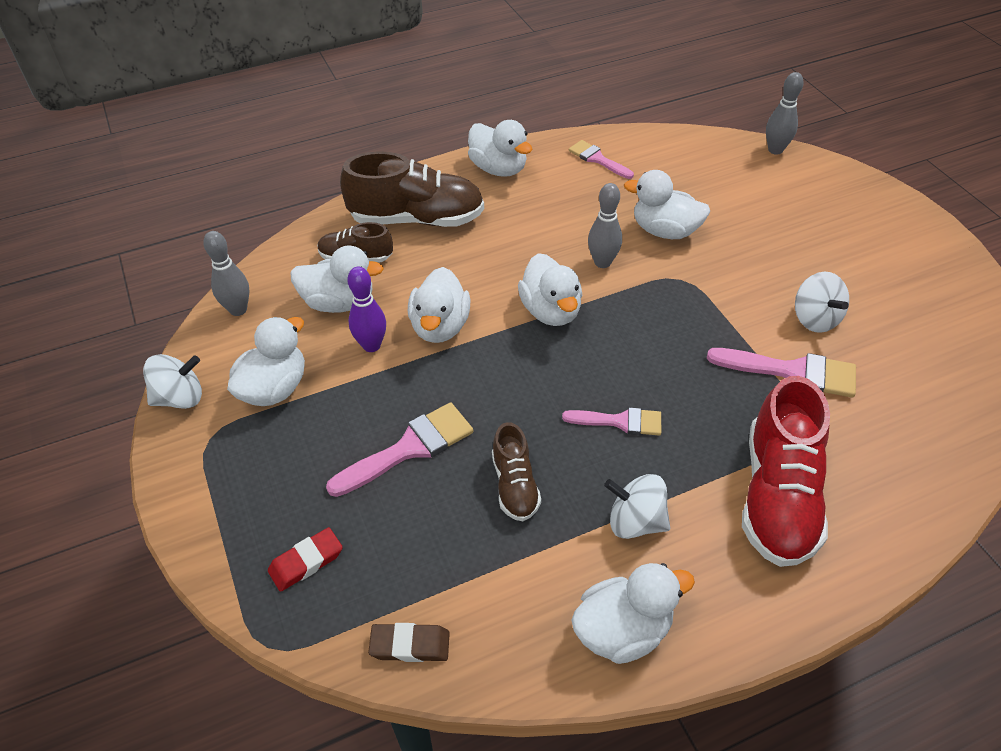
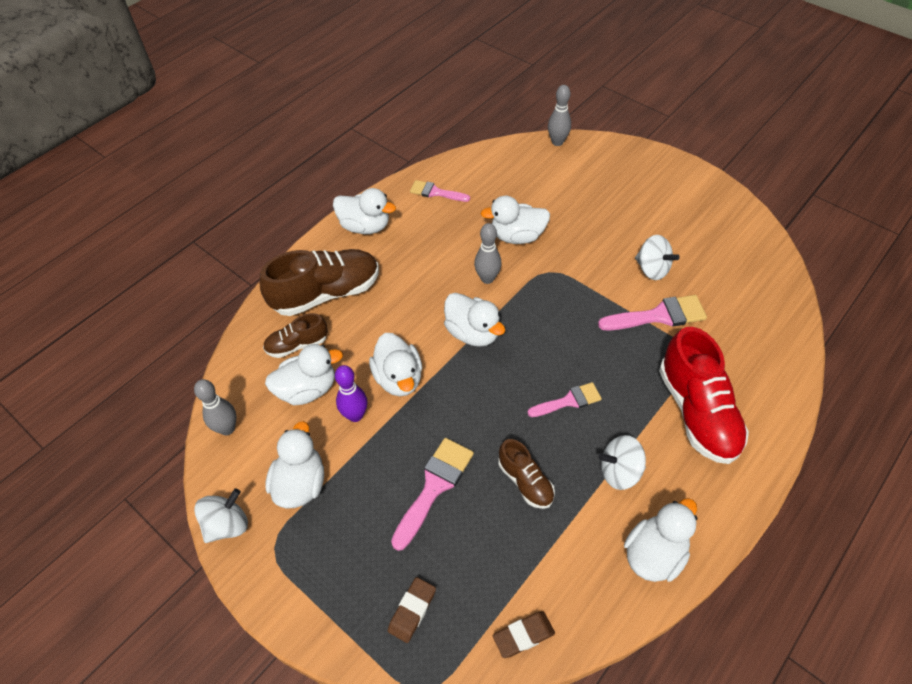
camera: 25 degrees left, 5 degrees up
red eraser [268,527,343,592] -> brown eraser [388,577,436,643]

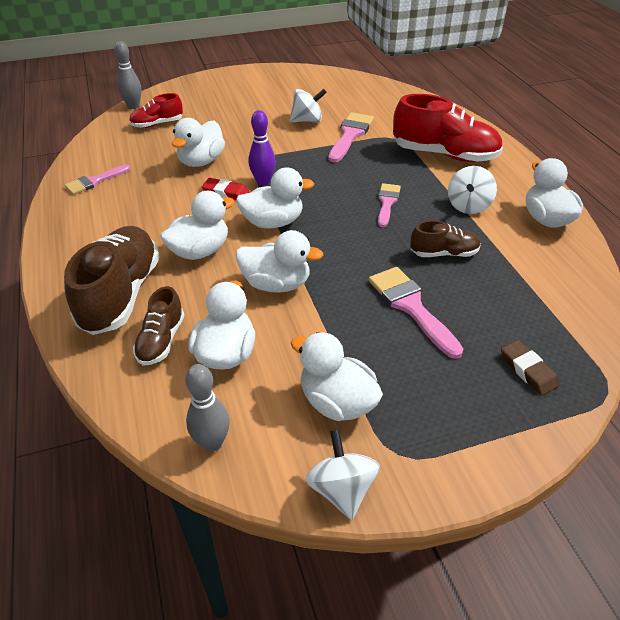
camera: 60 degrees left, 10 degrees down
white duck [333,188,396,234] -> white duck moved to [160,191,235,260]
purple bowling pin [335,365,368,422] -> purple bowling pin moved to [249,110,276,186]
grey bowling pin [474,223,502,284] -> red eraser [202,178,250,200]
brown eraser [493,611,555,658] -> none
none -> red shoe [129,93,183,128]

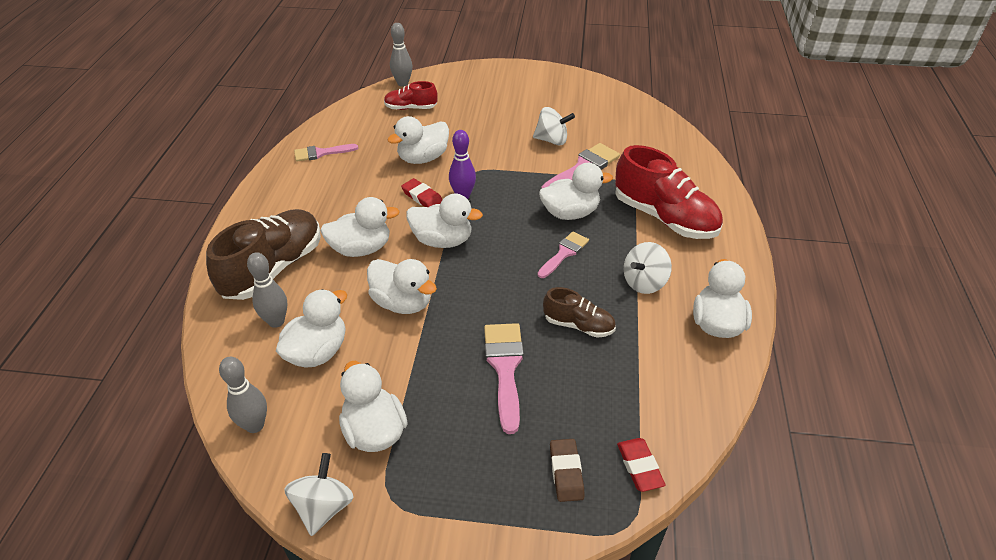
camera: 25 degrees right, 0 degrees up
brown shoe [133,286,185,366] -> grey bowling pin [247,252,287,328]
none -> white duck [539,163,613,220]
none -> red eraser [617,438,666,492]

